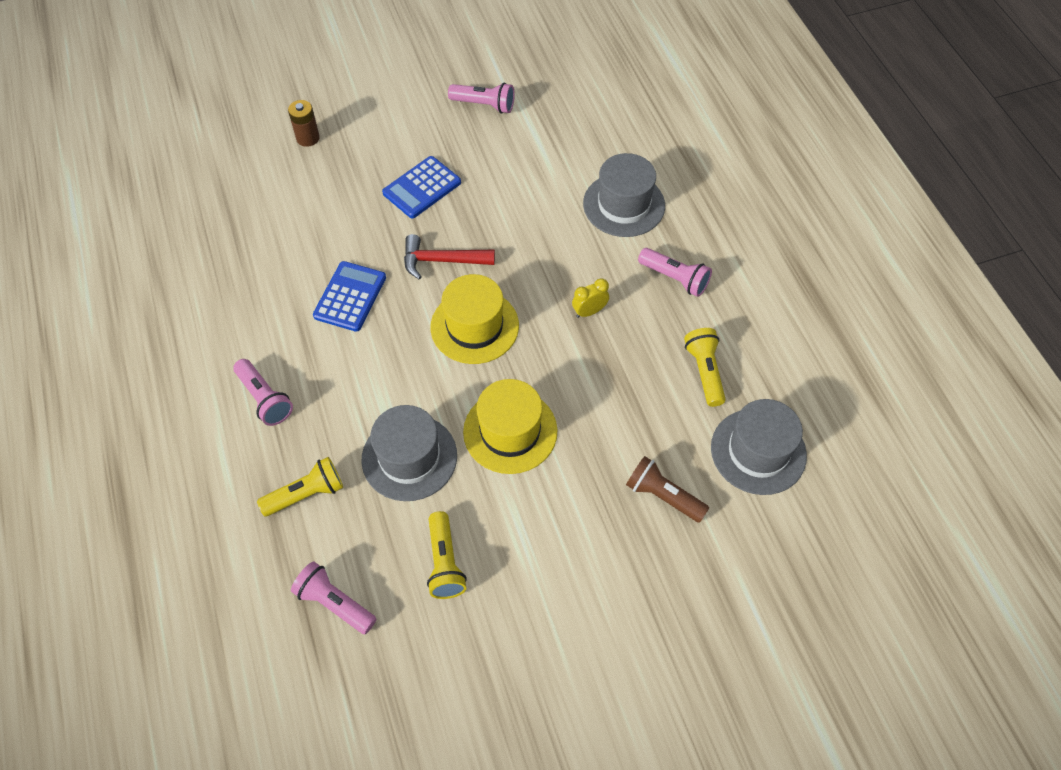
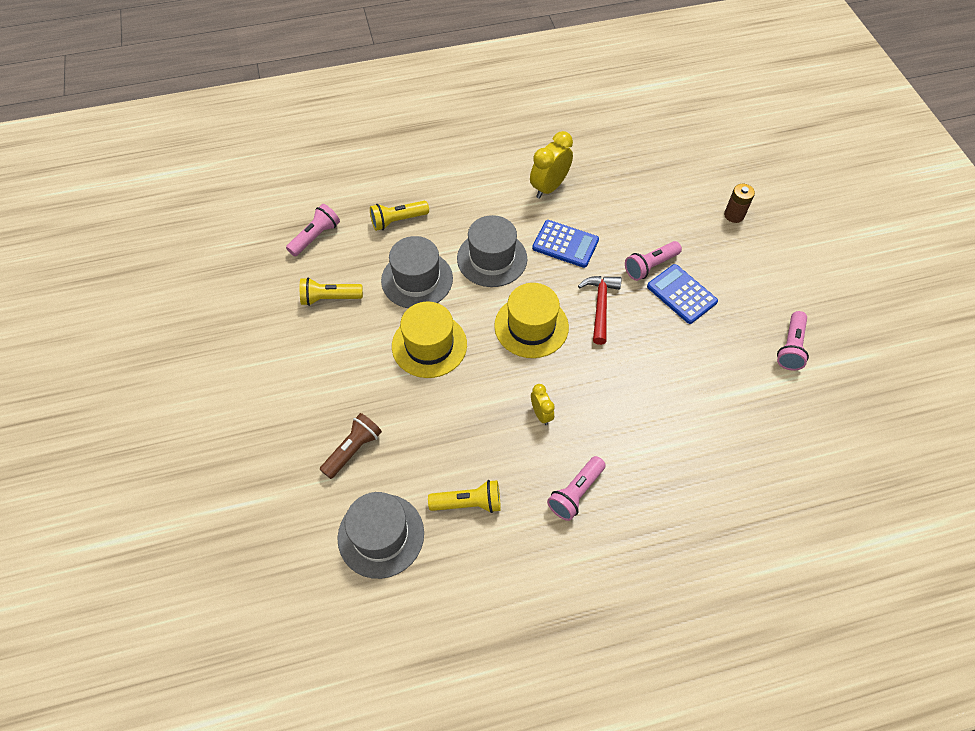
camera: 95 degrees right, 0 degrees up
pink flashlight [233,359,293,426] -> pink flashlight moved to [625,241,682,281]
yellow flashlight [257,457,343,516] -> yellow flashlight turned 90 degrees clockwise [370,201,429,231]
grey hat [583,153,665,237] -> grey hat moved to [457,215,527,287]
none -> yellow clock [530,131,573,199]

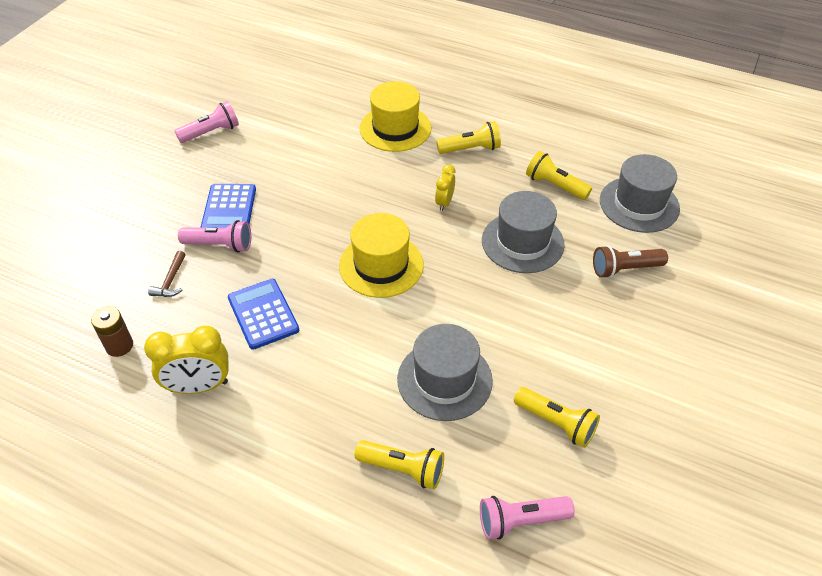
camera: 140 degrees left, 10 degrees down
yellow hat [392,302,467,378] -> yellow hat moved to [359,81,431,152]
grey hat [457,215,527,287] -> grey hat moved to [482,191,565,273]
pink flashlight [547,456,606,521] -> yellow flashlight [436,121,501,154]
red hammer [578,276,621,345] -> none
brown battery [724,184,755,223] -> brown battery moved to [91,306,133,357]
none -> brown hammer [148,251,186,297]

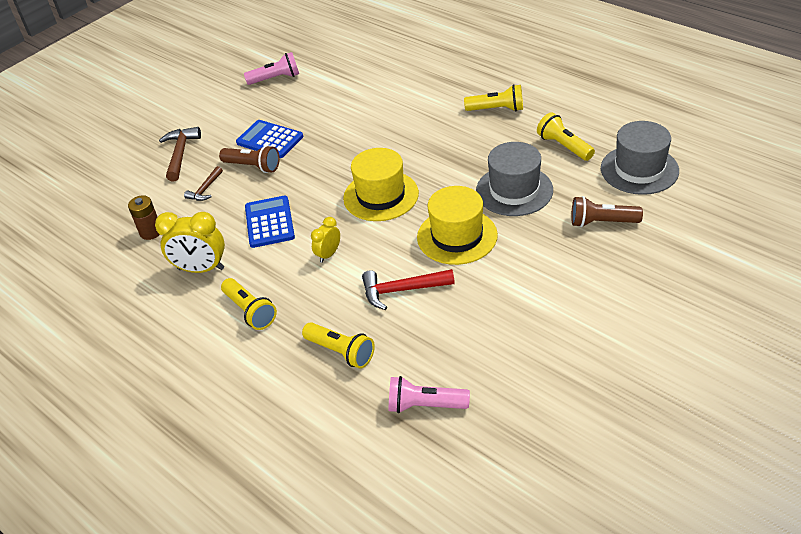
camera: 20 degrees right, 5 degrees down
pink flashlight [178,220,251,252] -> brown flashlight [219,145,280,173]
blue calculator [200,184,256,228] -> blue calculator turned 105 degrees clockwise [236,120,303,158]
yellow hat [359,81,431,152] -> yellow hat moved to [417,186,498,265]
grey hat [397,324,493,421] -> red hammer [362,269,455,310]
yellow clock [435,165,455,211] -> yellow clock moved to [311,217,340,263]
yellow flashlight [514,387,600,448] -> yellow flashlight moved to [221,278,277,330]
none -> brown hammer [159,127,201,182]

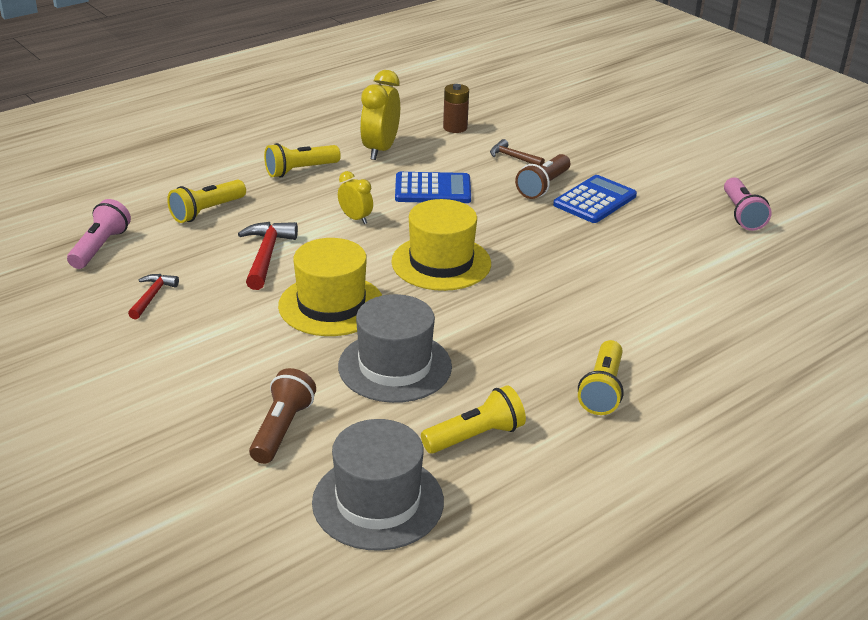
camera: 95 degrees right, 10 degrees down
brown hammer [159,127,201,182] -> none
none -> red hammer [128,274,179,319]

